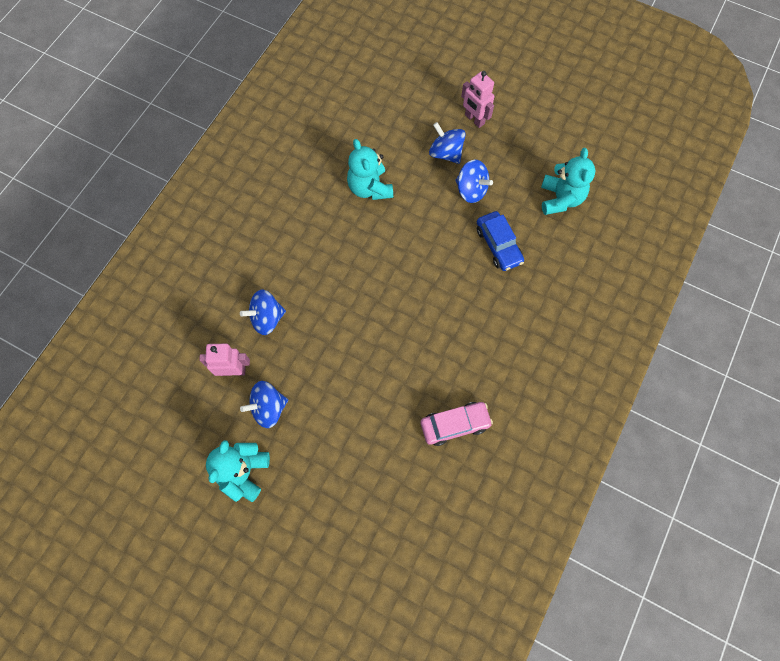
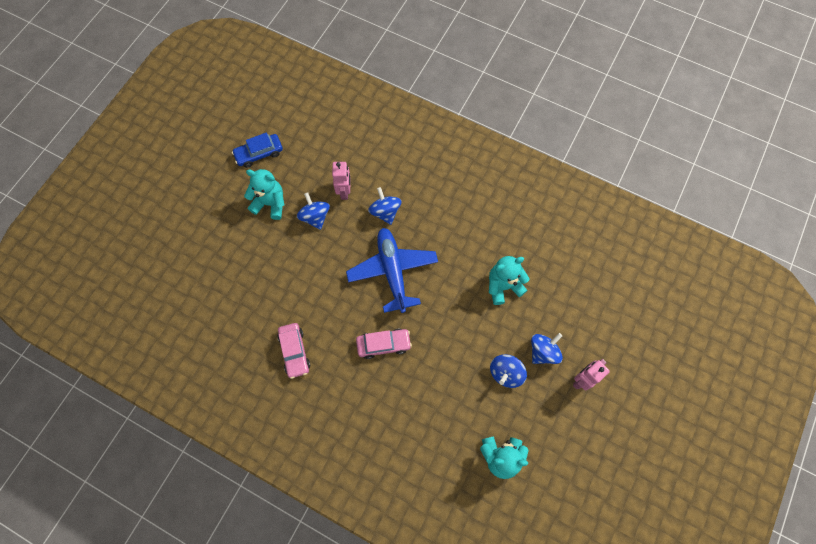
camera: 90 degrees right, 0 degrees up
blue car [477,211,524,271] -> blue car moved to [232,133,283,168]
none -> blue plane [346,228,438,313]
none -> pink car [356,328,412,359]

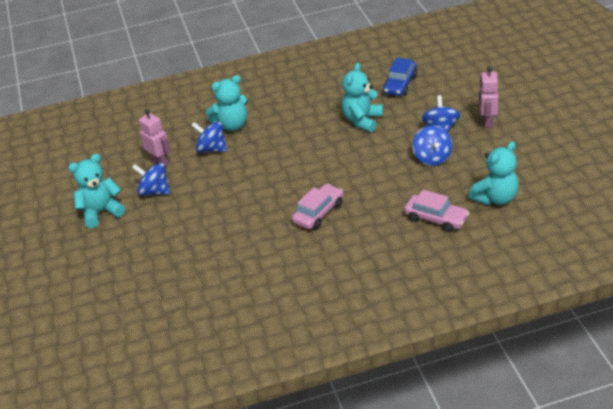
camera: 40 degrees left, 30 degrees down
blue car [232,133,283,168] -> blue car moved to [383,58,418,96]
pink car [277,323,310,379] -> pink car moved to [404,190,469,232]
blue plane [346,228,438,313] -> none
none -> turquoise teddy bear [206,75,248,131]

